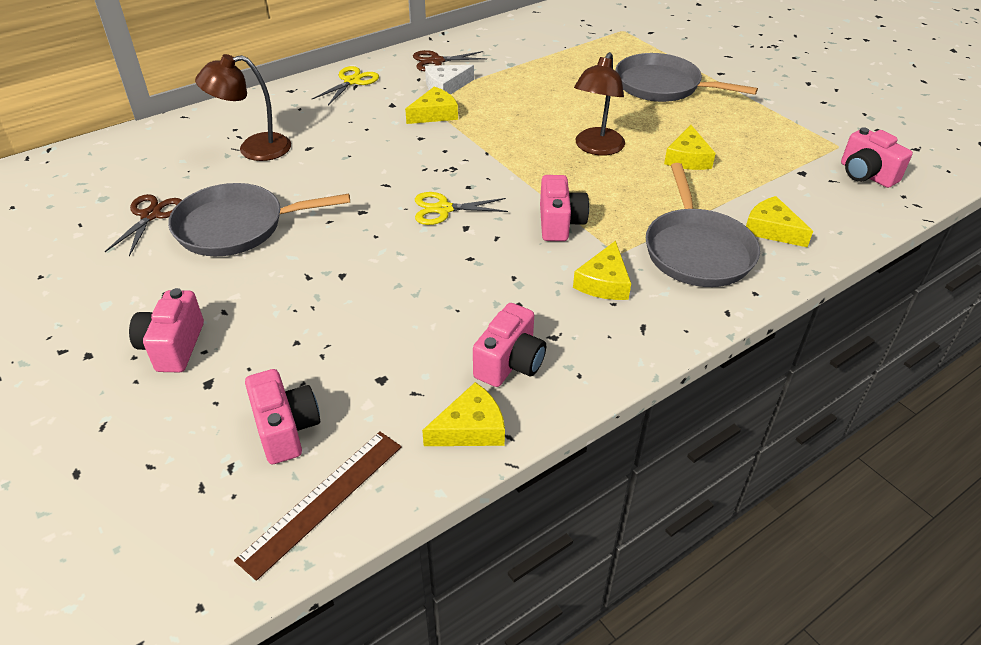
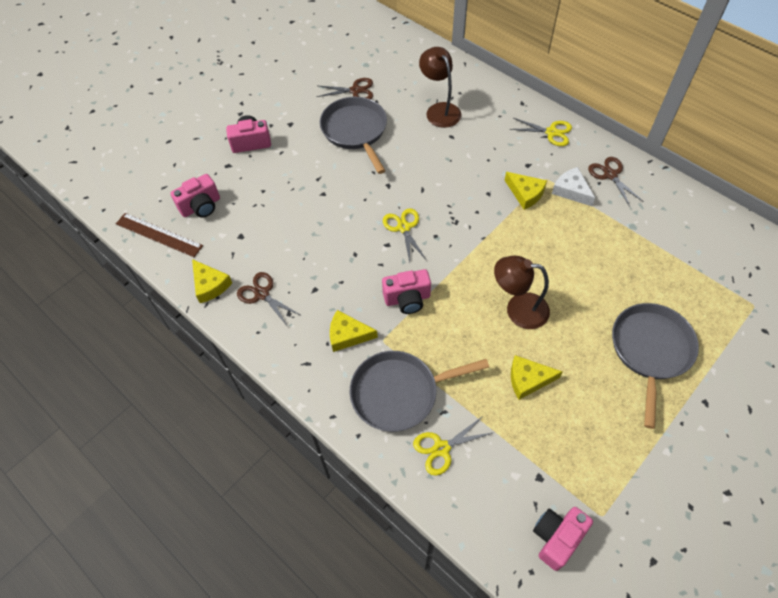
camera: 80 degrees right, 15 degrees up
pink camera [473,303,546,387] -> brown scissors [237,272,302,327]
yellow cheese [746,196,813,247] -> yellow scissors [413,415,494,476]

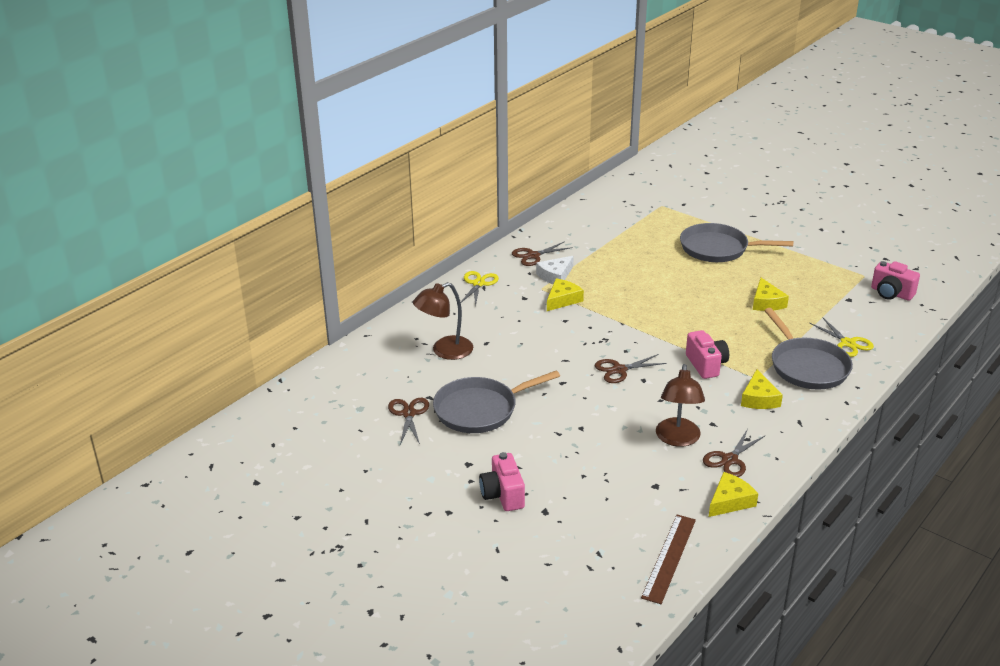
camera: 95 degrees left, 25 degrees down
pink camera [170,174,220,218] -> none
yellow scissors [383,208,427,262] -> brown scissors [595,354,667,383]
brown lamp [494,256,550,329] -> brown lamp moved to [656,364,705,447]

